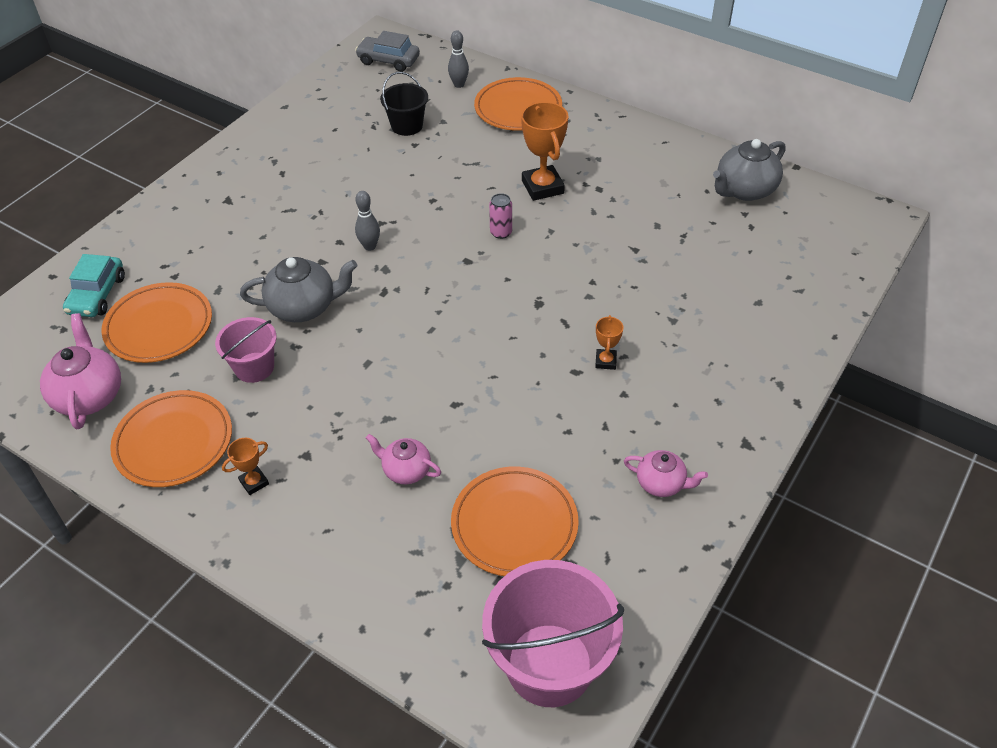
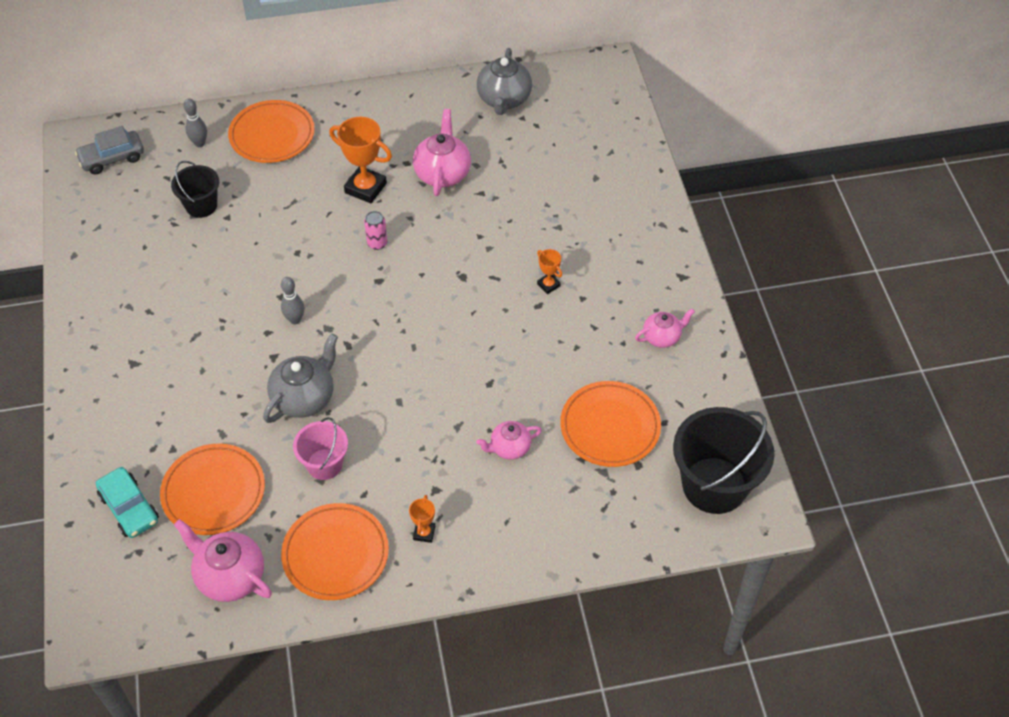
camera: 45 degrees left, 5 degrees up
pink bucket [482,560,624,707] -> black bucket [673,407,774,514]
none -> pink teapot [413,109,471,196]

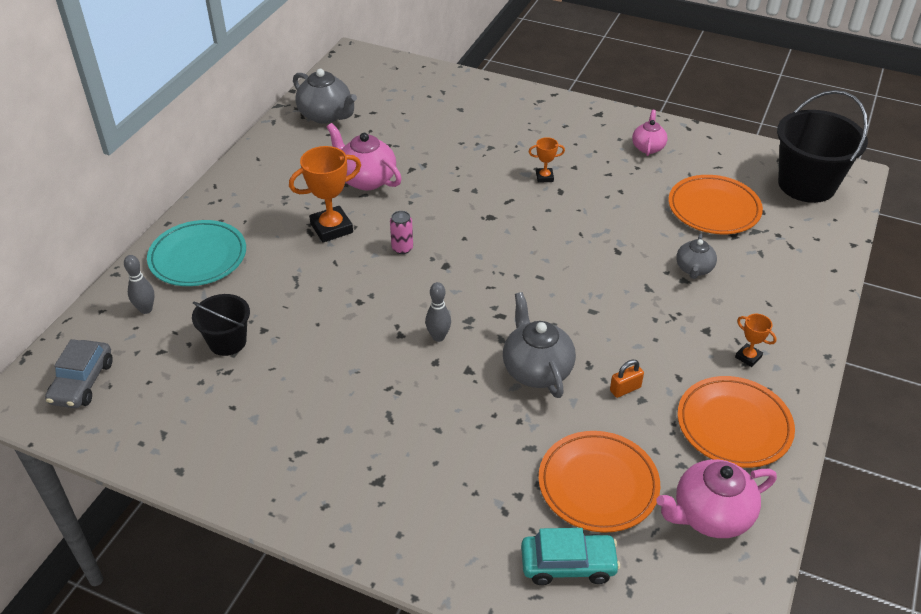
camera: 55 degrees left, 10 degrees down
orange plate [228,100,315,163] -> turquoise plate [147,220,246,286]
pink bucket [293,417,348,480] -> orange padlock [610,360,644,398]
pink teapot [476,421,542,460] -> grey teapot [676,234,717,279]

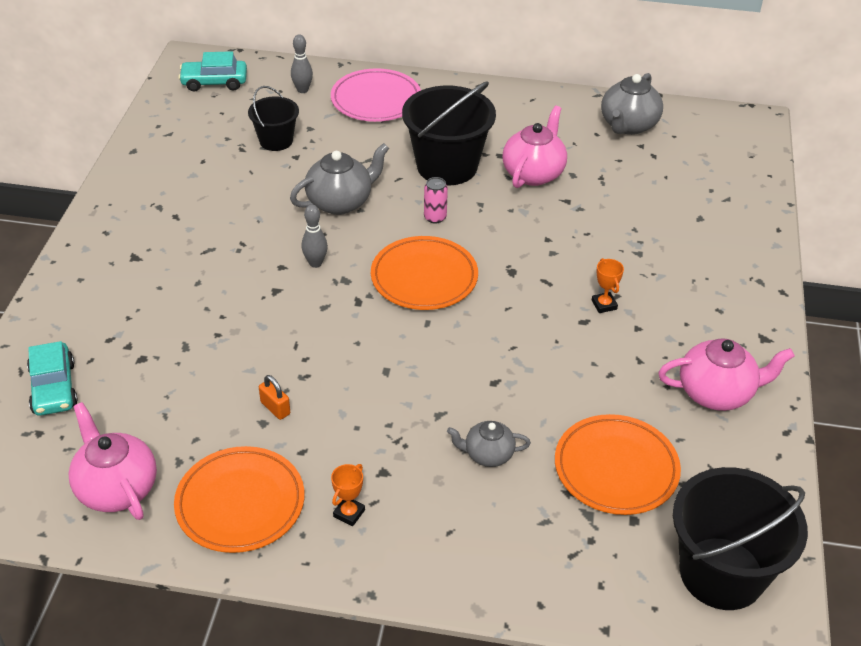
camera: 75 degrees right, 0 degrees up
grey car [45,339,113,408] -> turquoise car [178,51,247,92]
turquoise plate [147,220,246,286] -> pink plate [331,68,421,122]
orange trophy [289,146,361,243] -> black bucket [402,81,496,185]
grey teapot [503,292,576,398] -> grey teapot moved to [290,143,389,215]
orange plate [538,431,660,533] -> orange plate moved to [371,236,478,310]
pink teapot [632,110,668,156] -> pink teapot [658,338,795,411], size x1.64

